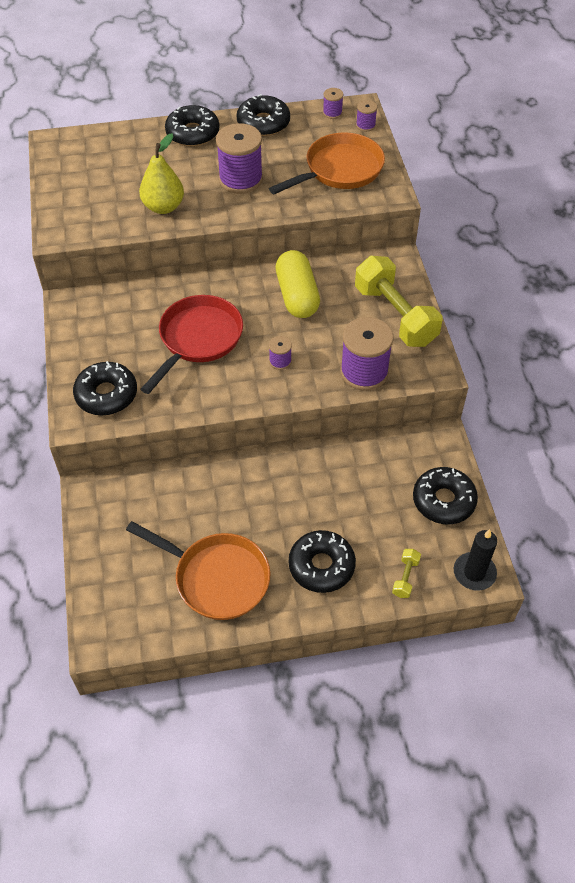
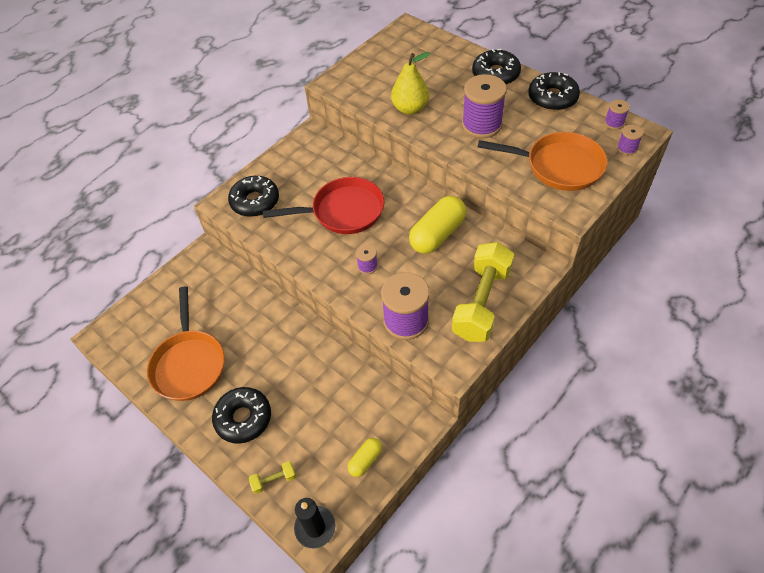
camera: 55 degrees right, 0 degrees up
black donut [413,467,478,524] -> yellow capsule [347,438,382,477]

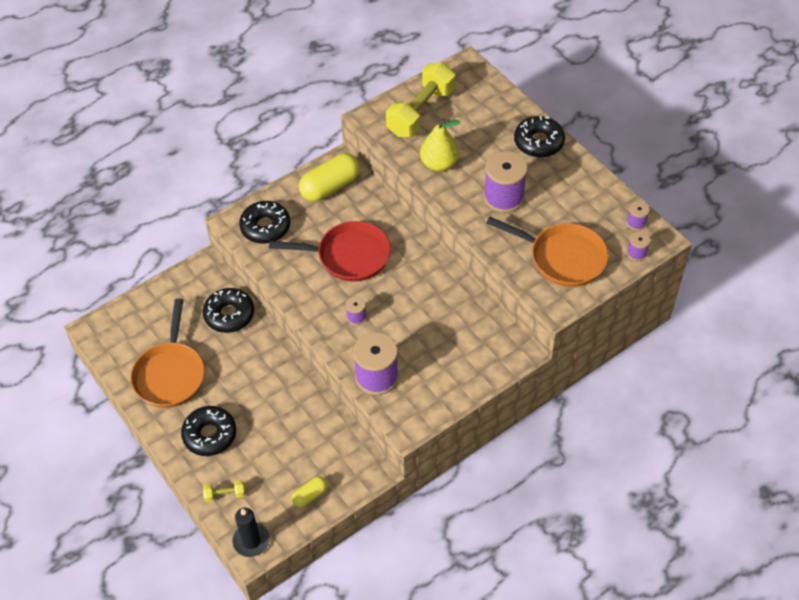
camera: 10 degrees right, 0 degrees up
yellow capsule [409,196,466,254] -> yellow capsule moved to [299,153,360,201]
yellow dumbbell [452,242,514,342] -> yellow dumbbell moved to [386,62,455,137]
black donut [528,72,580,111] -> black donut moved to [203,288,254,333]

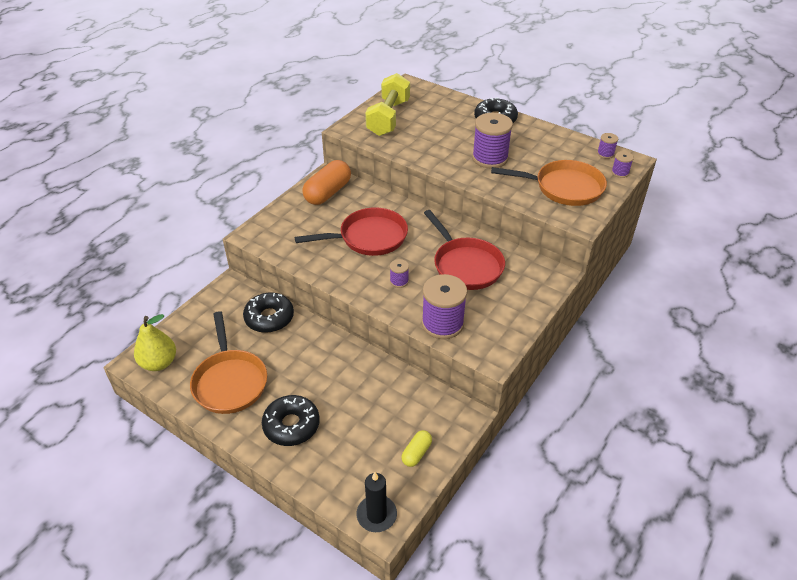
camera: 20 degrees left, 10 degrees down
yellow dumbbell [203,480,245,502] -> none
black donut [239,201,290,244] -> none
yellow capsule [299,153,360,201] -> orange capsule [302,160,351,205]
yellow pear [420,118,460,172] -> yellow pear moved to [134,314,176,371]
none -> red pan [424,210,505,290]

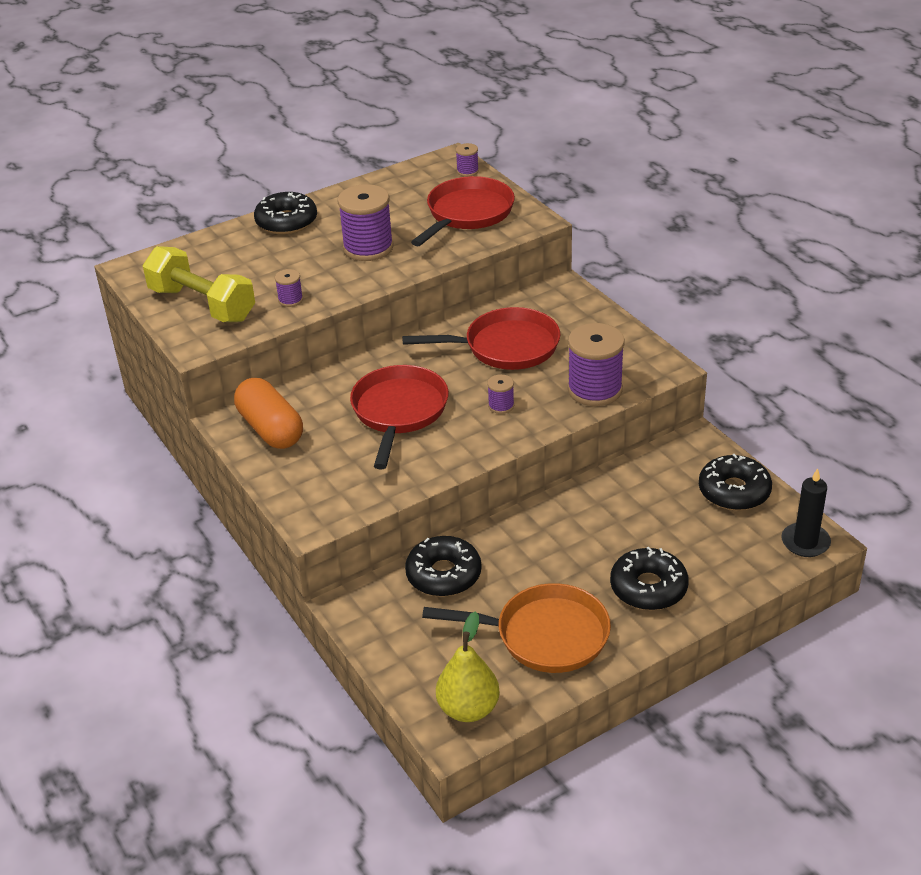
camera: 65 degrees left, 5 degrees down
yellow capsule [401,430,432,467] -> black donut [699,454,772,511]
orange pan [491,160,607,206] -> red pan [411,176,515,246]
purple spool [597,133,618,159] -> purple spool moved to [275,269,303,307]

